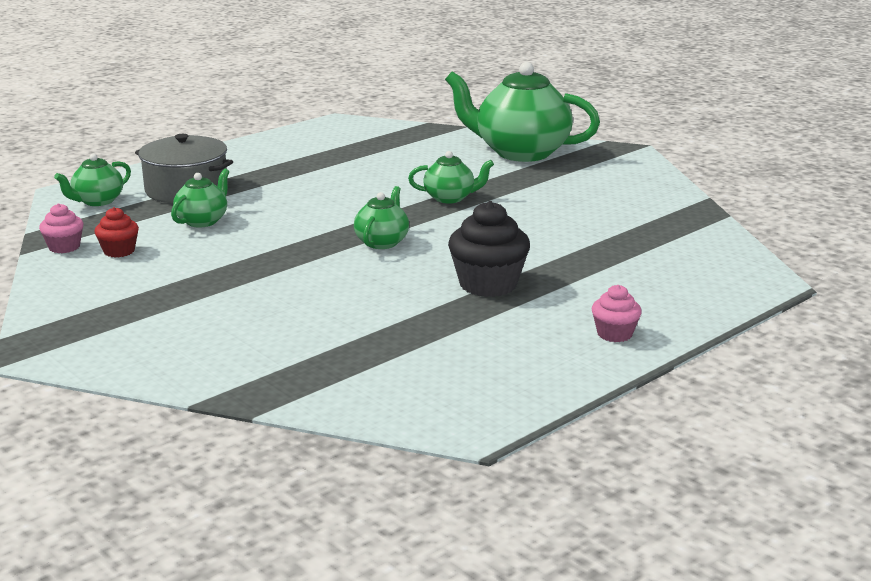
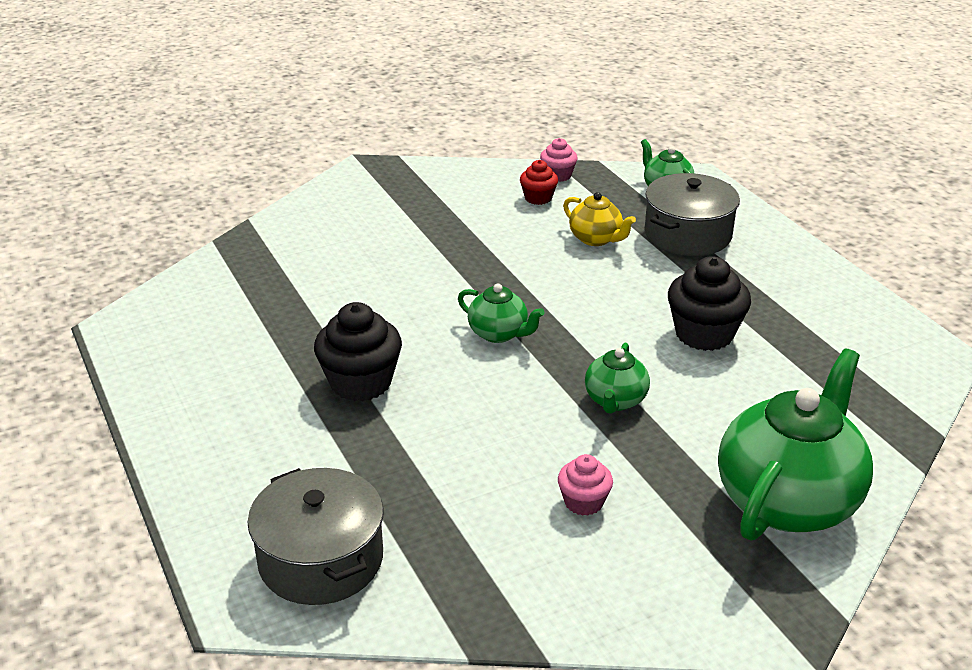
camera: 105 degrees right, 10 degrees up
green teapot [171,168,229,228] -> yellow teapot [563,192,636,246]
pink cupcake [592,285,642,342] -> pink cupcake moved to [558,454,613,516]
none -> grey pot [248,468,384,605]
none -> black cupcake [668,256,751,351]

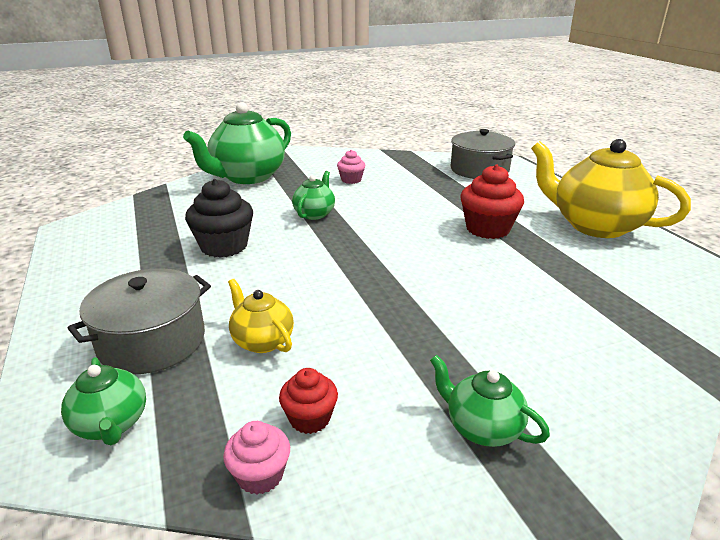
camera: 175 degrees left, 5 degrees down
black cupcake [314,302,402,401] -> red cupcake [460,165,524,239]
green teapot [458,284,545,343] -> green teapot moved to [430,355,550,447]
none -> yellow teapot [531,139,691,238]

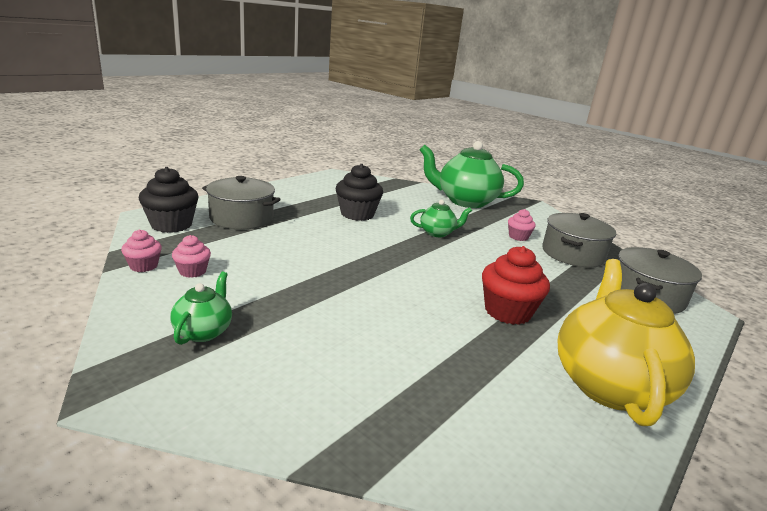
camera: 60 degrees right, 5 degrees down
green teapot [61,357,146,445] -> black cupcake [139,167,199,233]
yellow teapot [228,279,294,353] -> none
red cupcake [279,368,338,434] -> pink cupcake [172,235,211,278]
none -> grey pot [542,213,616,268]

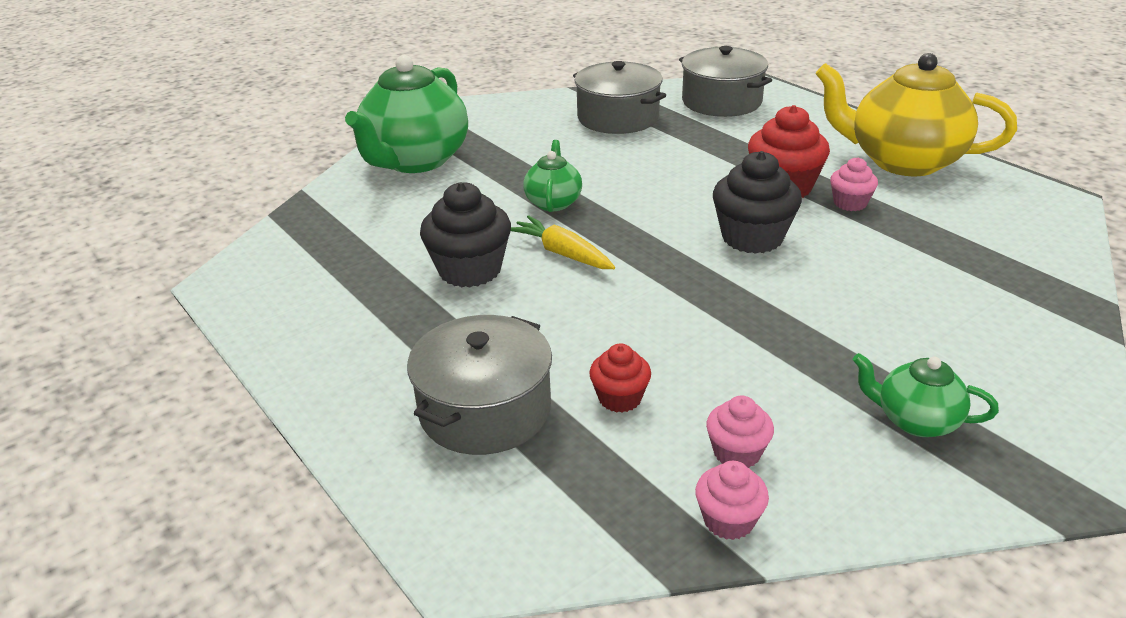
camera: 75 degrees left, 10 degrees up
black cupcake [139,167,199,233] -> black cupcake moved to [713,151,802,254]
pink cupcake [508,209,536,241] -> pink cupcake moved to [830,157,878,211]
none -> yellow carrot [511,215,615,269]
none -> red cupcake [589,343,651,413]

